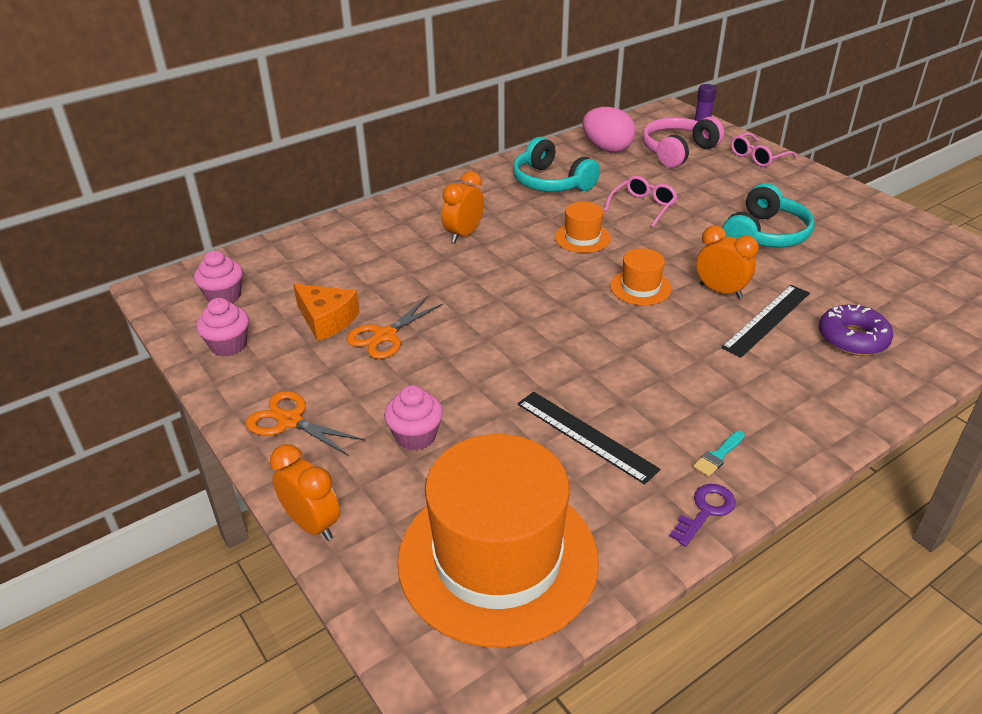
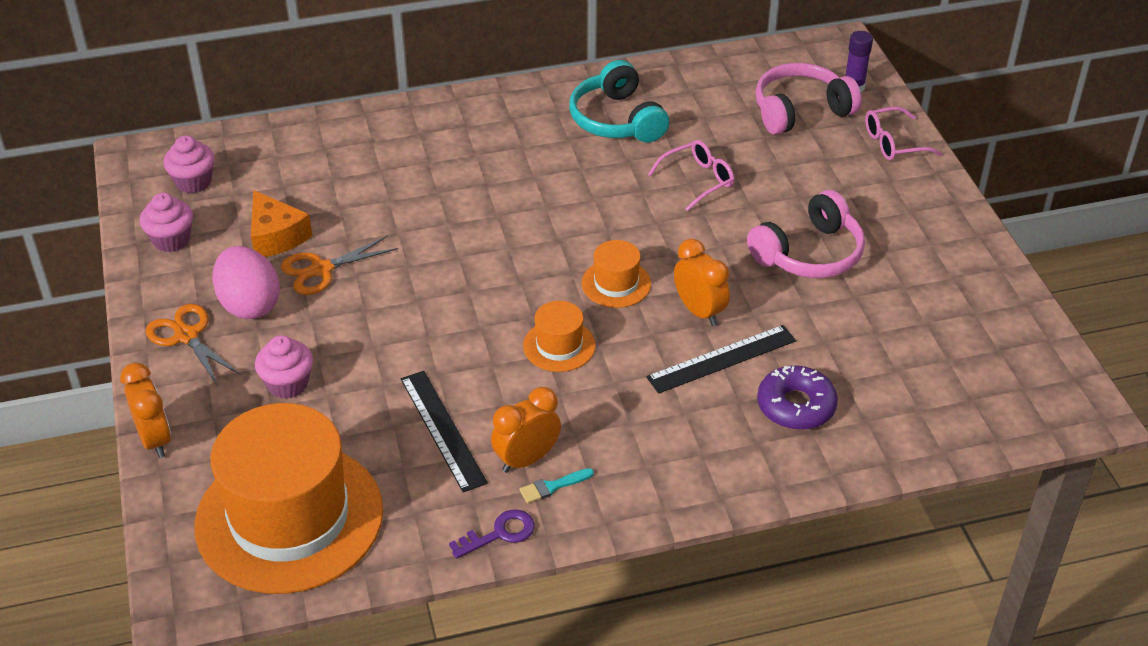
camera: 20 degrees right, 5 degrees up
orange clock [442,171,484,243] -> orange clock moved to [491,387,561,473]
orange hat [555,202,611,253] -> orange hat moved to [523,301,596,372]
pink egg [583,107,636,153] -> pink egg moved to [213,246,280,319]
turquoise headphones [722,183,815,248] -> pink headphones [747,190,865,278]

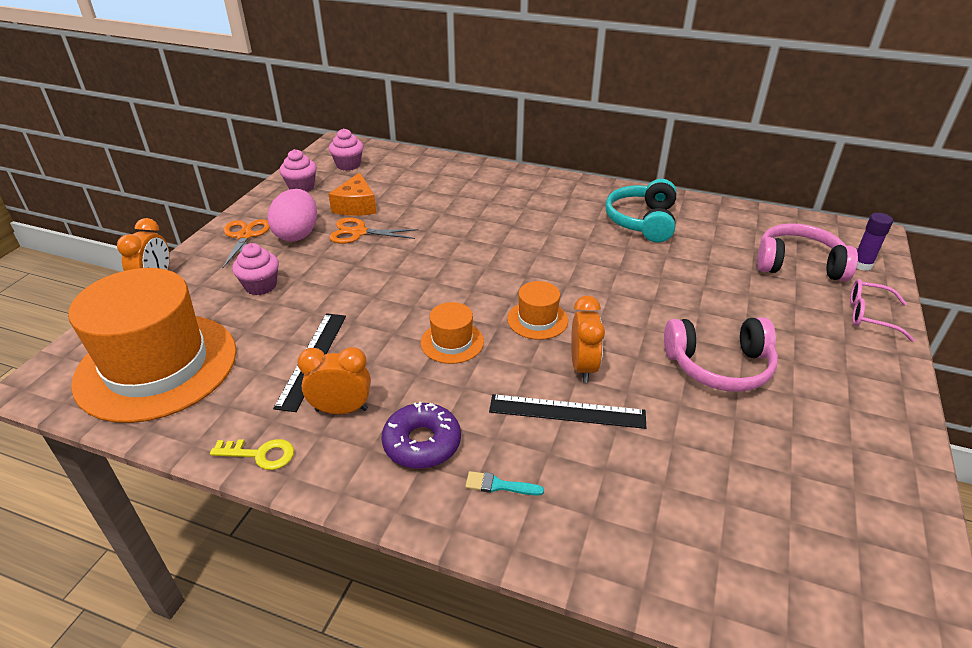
camera: 35 degrees right, 5 degrees down
purple key [449,509,535,559] -> yellow key [210,439,294,470]
turquoise brush [519,468,594,504] -> turquoise brush moved to [465,471,544,496]
pink glasses [648,140,734,211] -> none
purple donut [757,366,838,430] -> purple donut moved to [382,402,461,469]

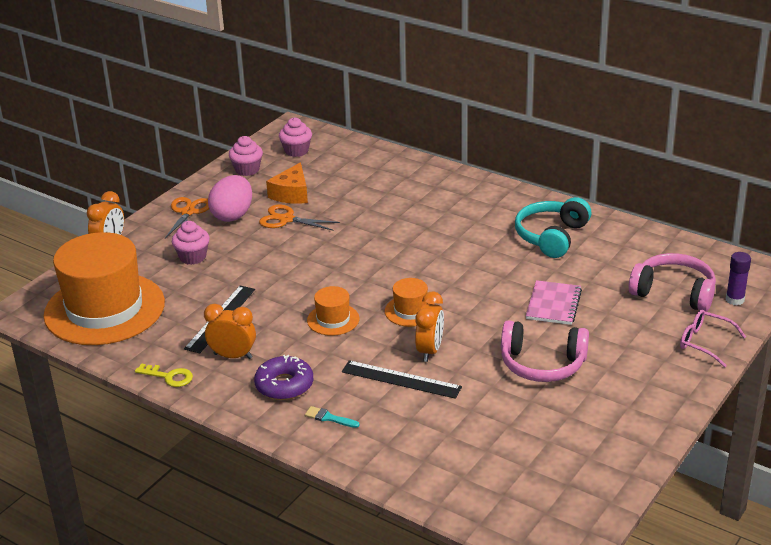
camera: 15 degrees right, 5 degrees down
none -> pink notebook [526,280,582,325]

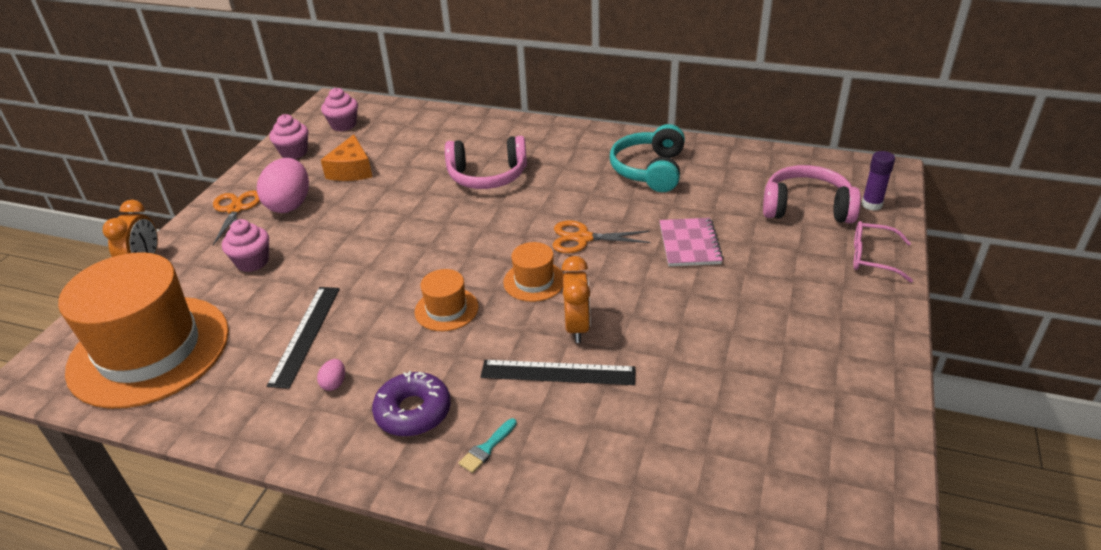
camera: 15 degrees left, 5 degrees up
yellow key [135,363,193,387] -> none
orange clock [204,304,256,359] -> pink egg [317,359,345,391]
orange scissors [259,205,340,231] -> orange scissors moved to [552,221,651,253]
turquoise brush [305,406,360,428] -> turquoise brush turned 60 degrees counterclockwise [459,418,517,473]
pink headphones [501,320,589,382] -> pink headphones moved to [445,136,527,189]

